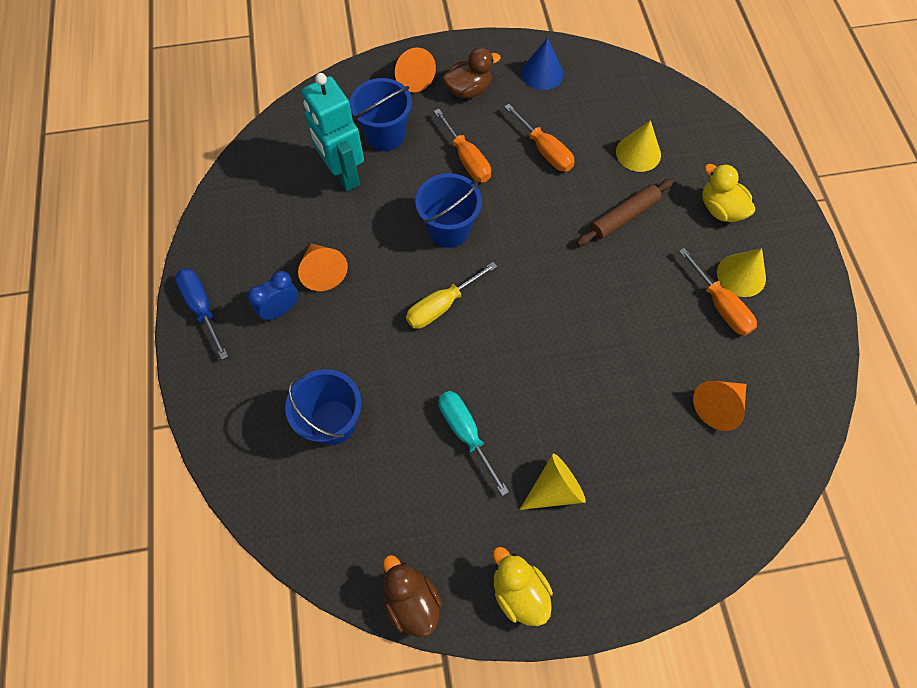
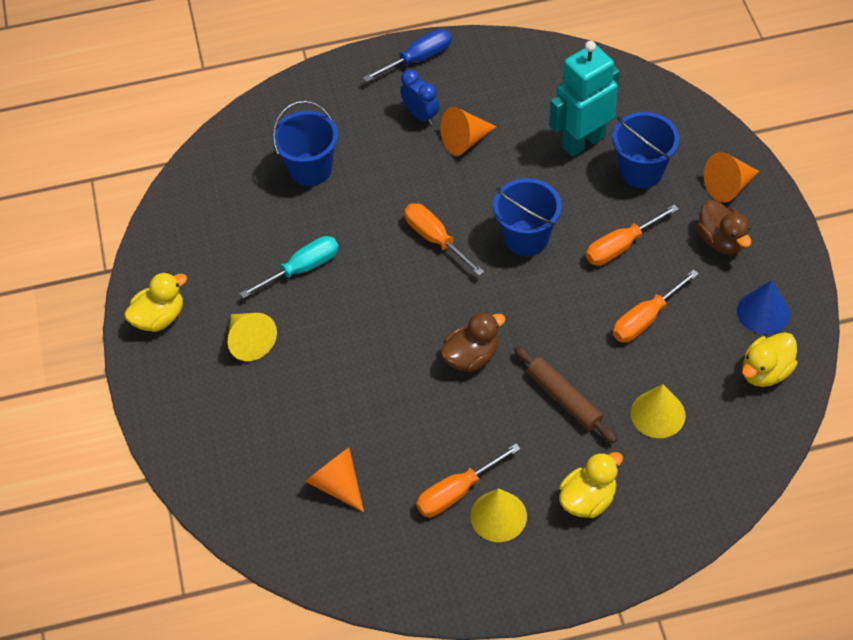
camera: 90 degrees right, 10 degrees down
brown duck [383,555,442,638] -> brown duck moved to [440,311,505,372]
yellow screwdriver [406,262,497,329] -> orange screwdriver [404,203,484,276]
none -> yellow duck [742,332,798,387]

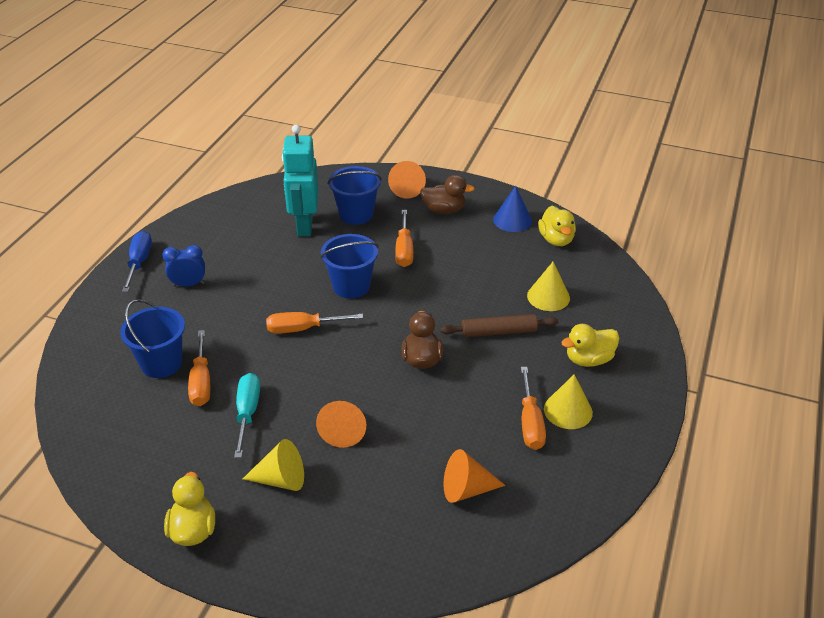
camera: 60 degrees left, 15 degrees down
orange cone [441,107,496,156] -> orange cone moved to [316,401,366,448]
yellow duck [559,452,623,518] -> yellow duck turned 105 degrees counterclockwise [561,324,619,367]
orange screwdriver [613,269,699,342] -> orange screwdriver moved to [188,330,210,406]

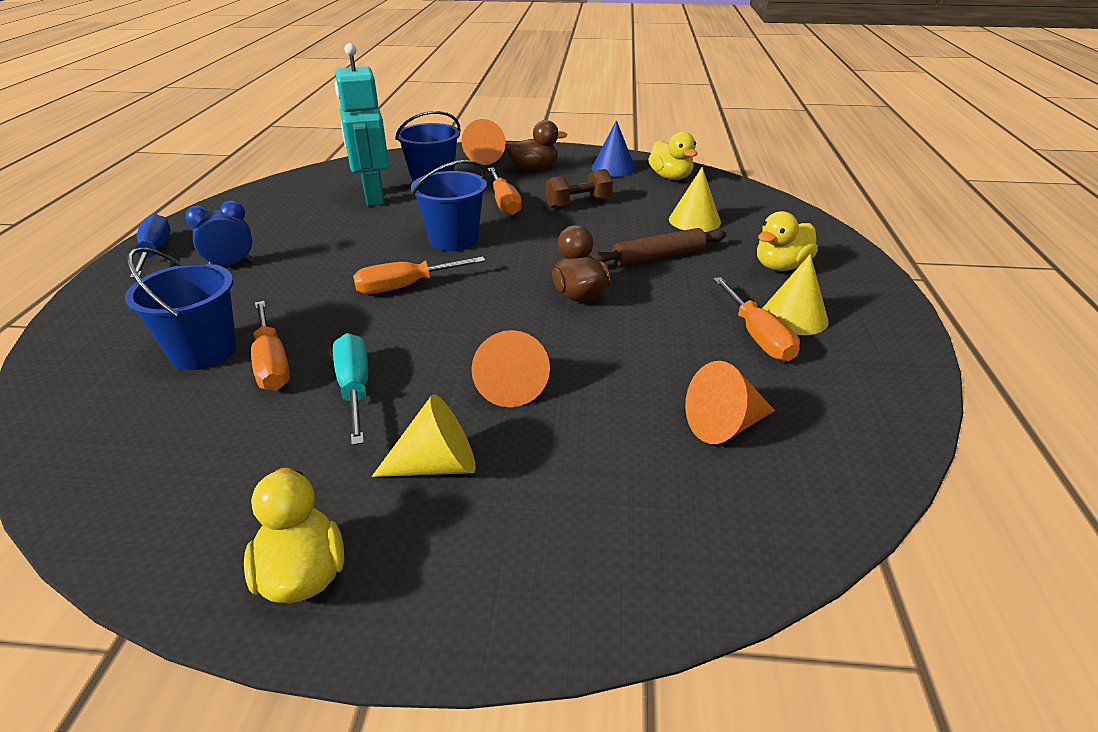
camera: 15 degrees left, 5 degrees down
none -> brown dumbbell [545,169,613,208]

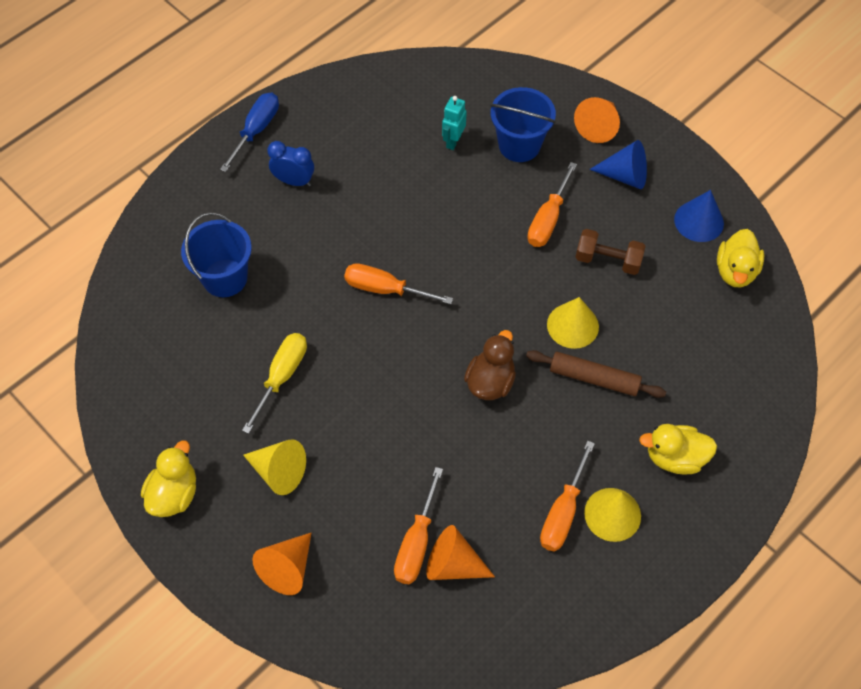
camera: 40 degrees right, 25 degrees up
orange screwdriver [251,301,290,391] -> orange screwdriver moved to [394,467,443,584]
turquoise screwdriver [333,333,368,445] -> yellow screwdriver [242,333,307,434]
turquoise robot [335,43,389,206] -> turquoise robot [442,96,467,150], size x0.49
blue bucket [411,160,487,251] -> none
orange cone [471,330,550,407] -> orange cone moved to [252,532,312,595]
brown duck [505,120,568,171] -> blue cone [589,140,647,189]
yellow cone [669,167,721,232] -> yellow cone moved to [547,297,599,349]

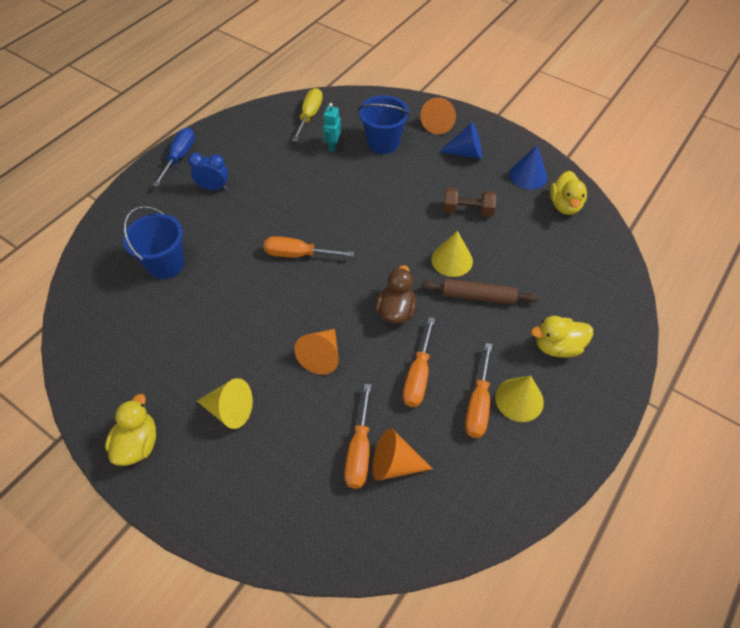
camera: 10 degrees left, 5 degrees down
yellow screwdriver [242,333,307,434] -> yellow screwdriver moved to [292,88,323,142]
orange cone [252,532,312,595] -> orange cone moved to [294,329,339,375]
orange screwdriver [527,162,577,247] -> orange screwdriver moved to [403,317,435,407]

